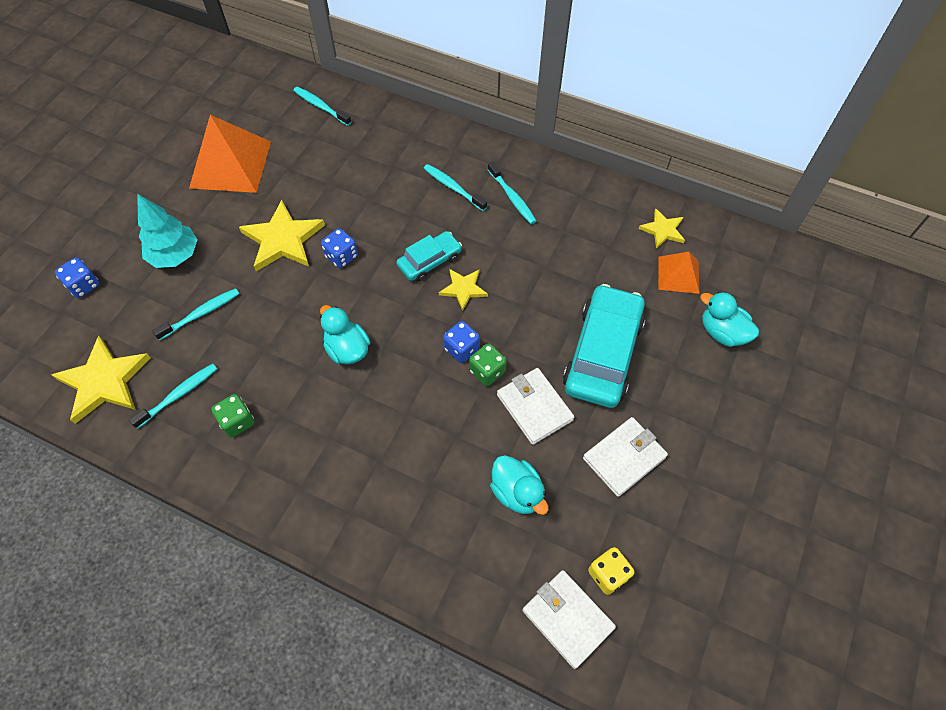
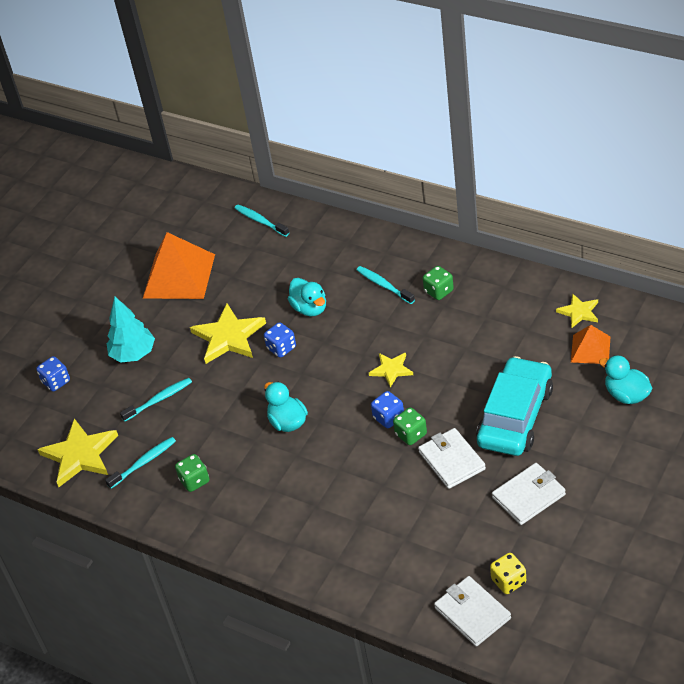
camera: 10 degrees right, 15 degrees down
turquoise car [396,231,462,282] -> none
turquoise toothbrush [488,162,536,224] -> green dice [423,266,454,300]
turquoise duck [490,455,549,515] -> turquoise duck moved to [288,278,326,316]

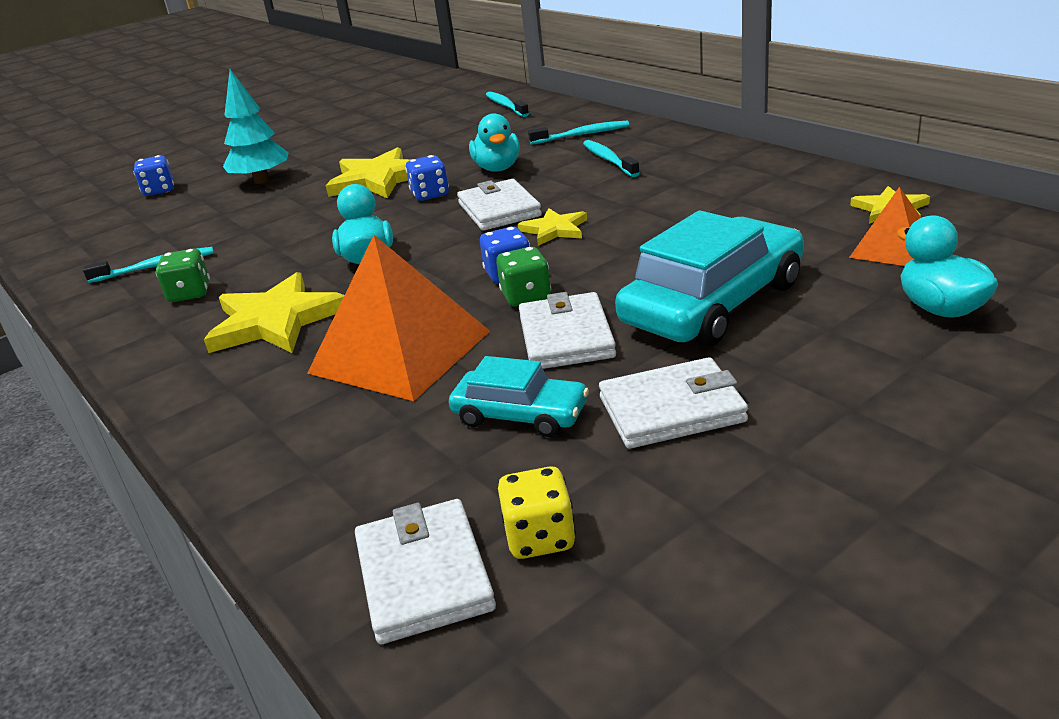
camera: 20 degrees right, 15 degrees down
yellow star [37,419,118,487] -> yellow star moved to [204,272,345,353]
turquoise toothbrush [120,378,192,422] -> turquoise toothbrush moved to [528,120,629,145]
orange pyramid [143,232,215,299] -> orange pyramid moved to [307,235,490,401]
green dice [423,266,454,300] -> none
none -> turquoise car [449,356,589,437]
none -> white wallet [457,179,542,231]

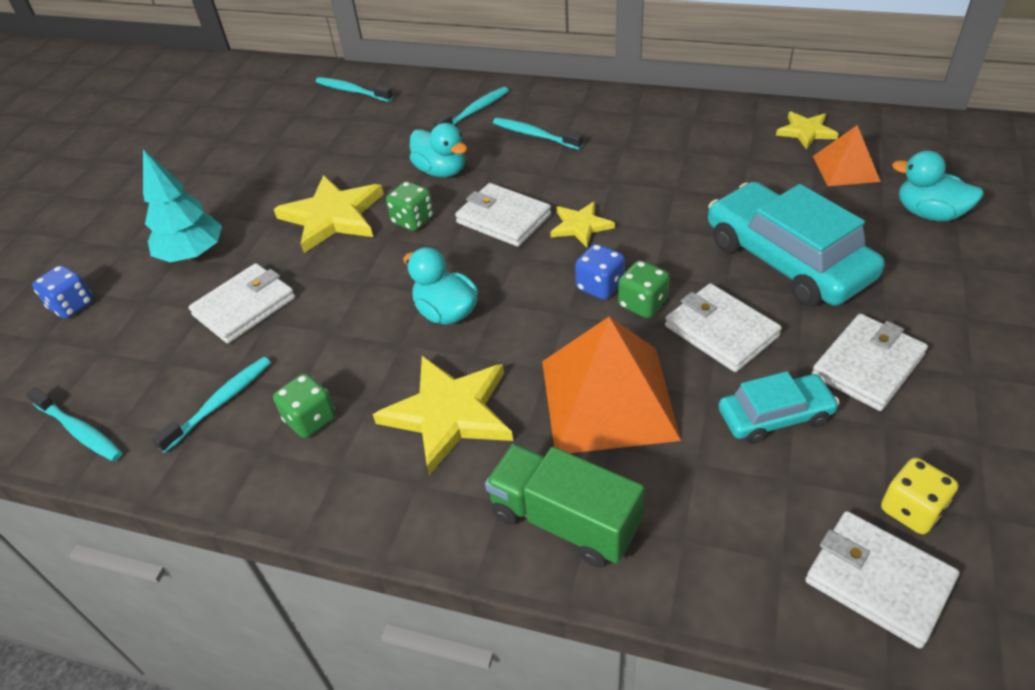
camera: 35 degrees left, 15 degrees up
blue dice [405,155,449,201] -> green dice [386,181,434,231]
turquoise car [615,211,804,347] -> turquoise car turned 45 degrees counterclockwise [708,182,885,307]
none -> turquoise toothbrush [26,388,122,461]
none -> white wallet [189,263,295,344]
none -> green truck [485,444,644,568]

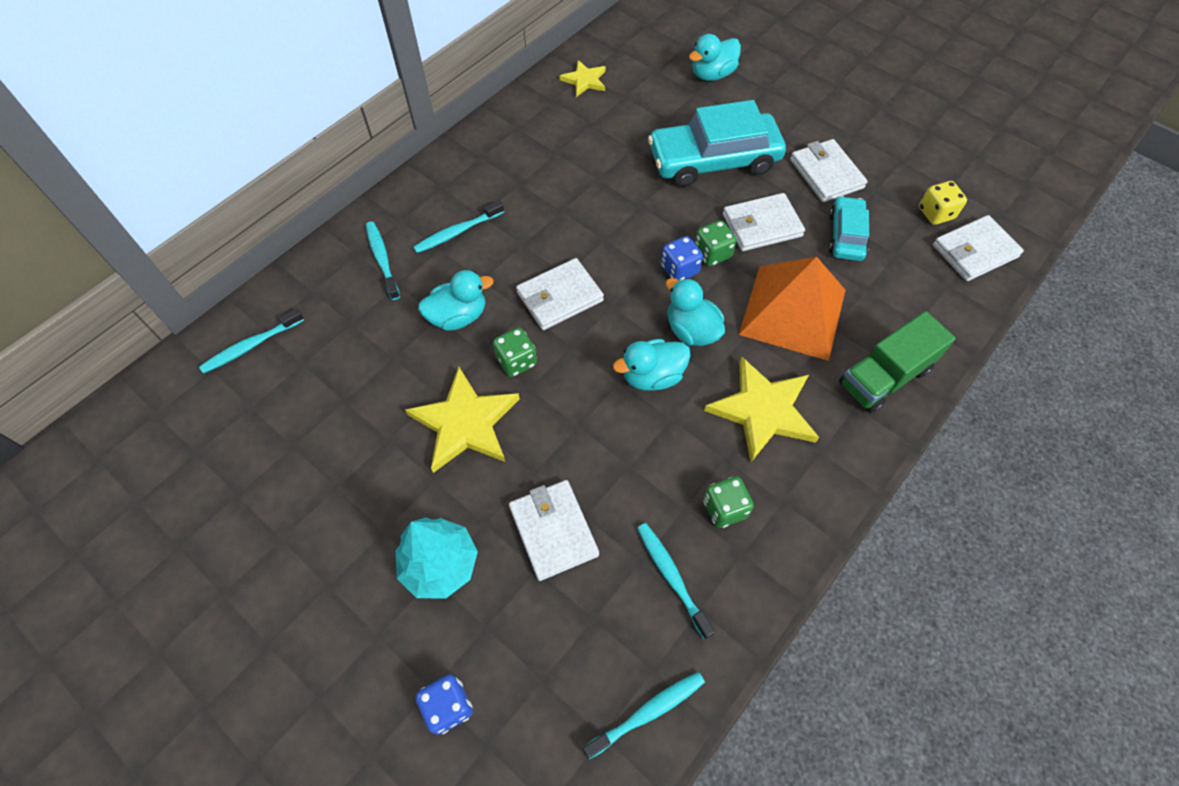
camera: 70 degrees left, 15 degrees up
yellow star [550,202,615,247] -> none
orange pyramid [813,125,881,186] -> none
none -> turquoise duck [665,278,725,346]

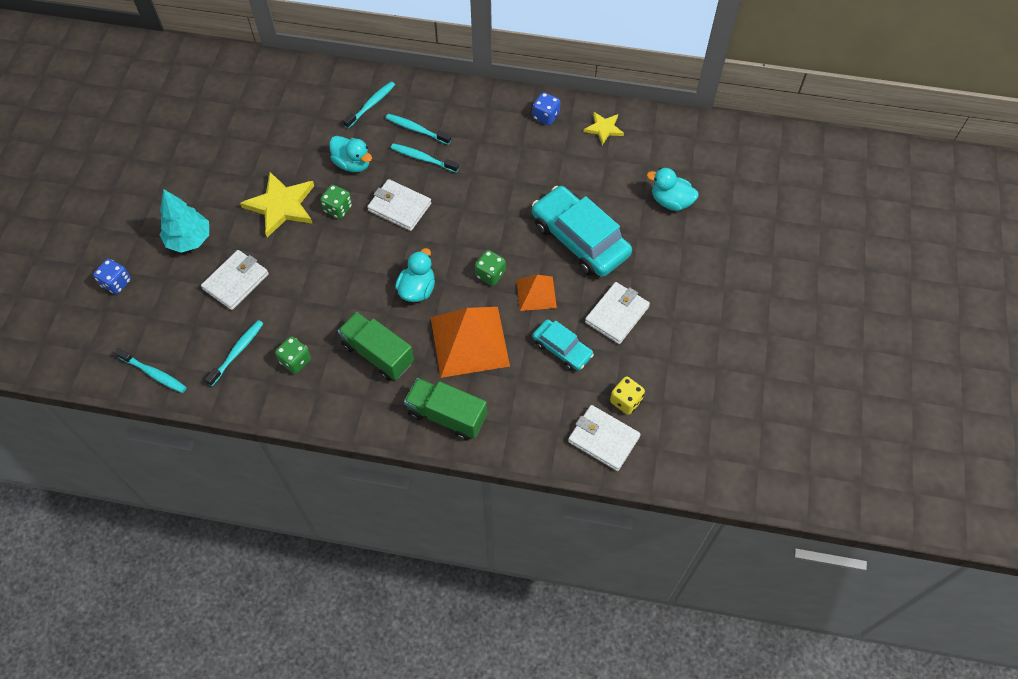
camera: 60 degrees right, 0 degrees up
turquoise toothbrush [199,308,304,374] -> turquoise toothbrush moved to [391,143,459,173]
turquoise duck [613,339,691,391] -> none
blue dice [661,236,703,281] -> blue dice moved to [532,92,560,125]
yellow star [704,357,819,462] -> green truck [338,312,414,381]
white wallet [723,193,805,251] -> orange pyramid [516,275,557,311]
turquoise car [829,196,869,261] -> turquoise car turned 60 degrees clockwise [532,319,594,371]

